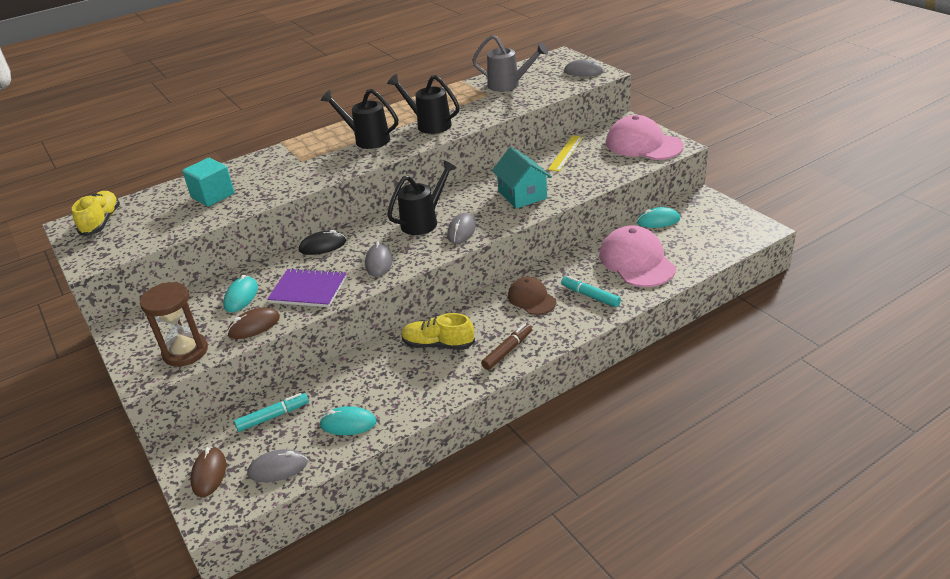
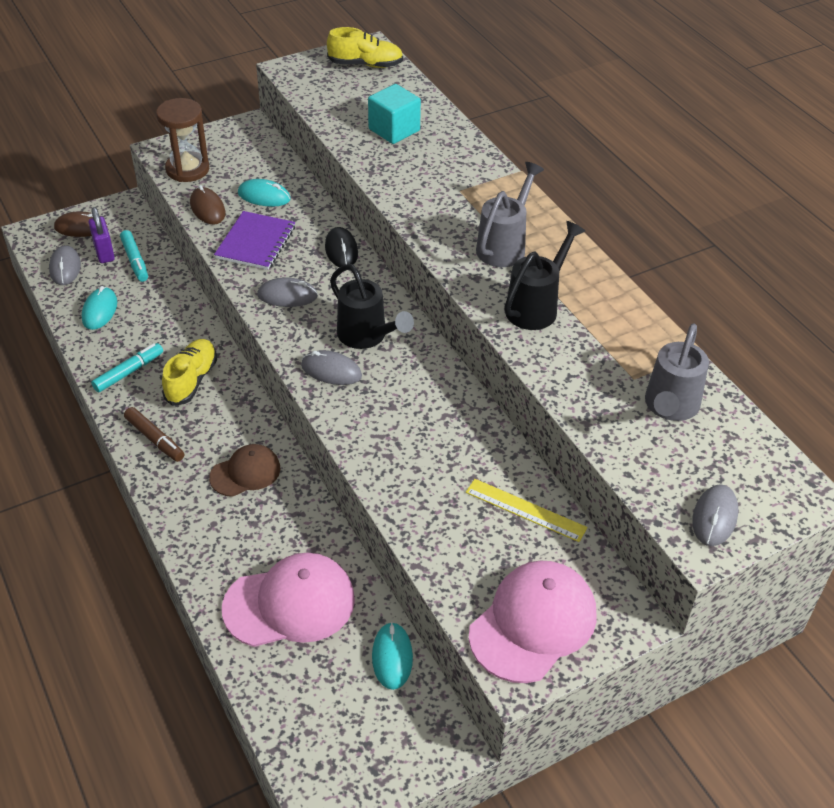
camera: 90 degrees right, 10 degrees up
black watering can [321,89,398,149] -> grey watering can [476,162,544,267]
turquoise house [492,147,552,208] -> none
turquoise marker [561,276,621,307] -> turquoise marker moved to [91,343,163,392]
none -> purple padlock [88,207,115,263]

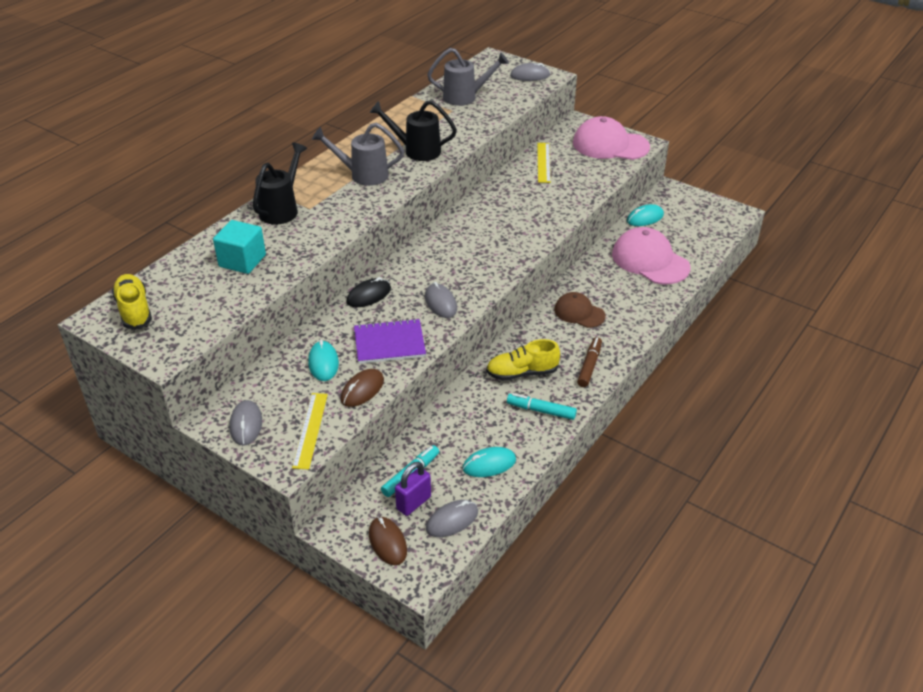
camera: 115 degrees left, 5 degrees down
brown hourglass [156,98,209,182] -> yellow ruler [292,393,328,470]
grey mouse [301,350,362,385] -> grey mouse moved to [229,400,262,446]
black watering can [330,264,414,349] -> black watering can moved to [253,143,307,225]

